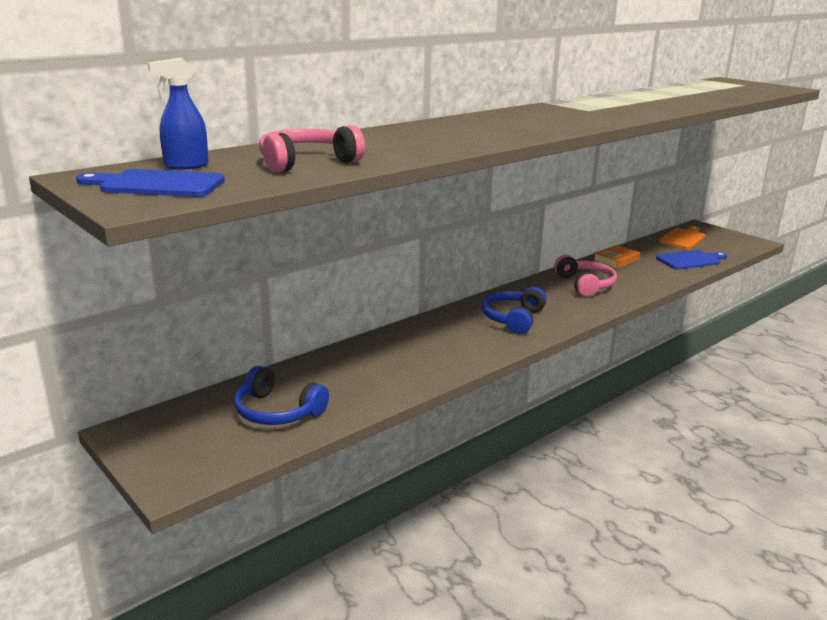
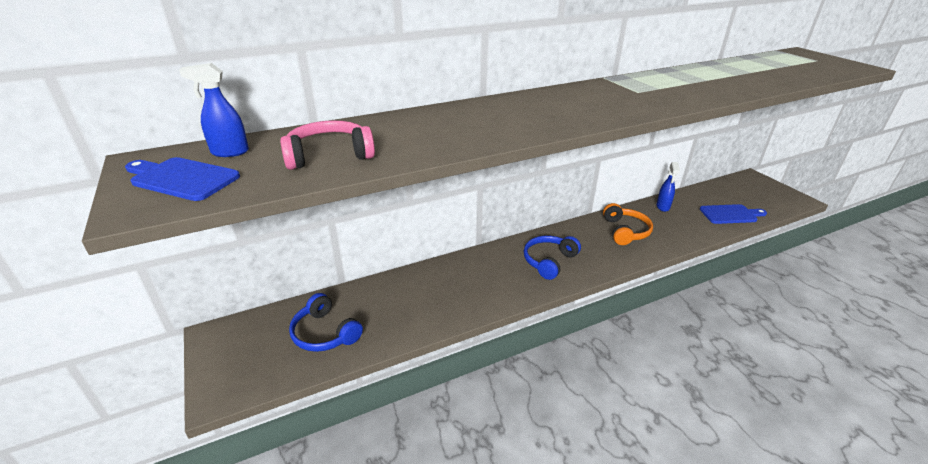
camera: 15 degrees right, 10 degrees up
pink headphones [554,255,617,297] -> orange headphones [603,203,653,245]
orange book [593,245,640,269] -> blue spray bottle [656,162,680,212]
orange cutting board [659,226,705,249] -> none

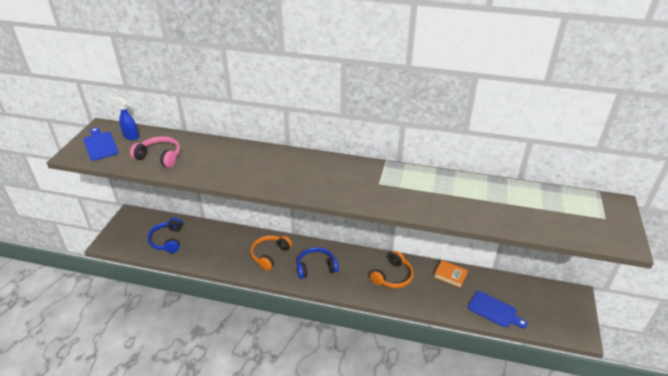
camera: 40 degrees right, 5 degrees up
blue spray bottle [656,162,680,212] -> orange book [434,260,468,288]
none -> orange headphones [251,235,292,271]

